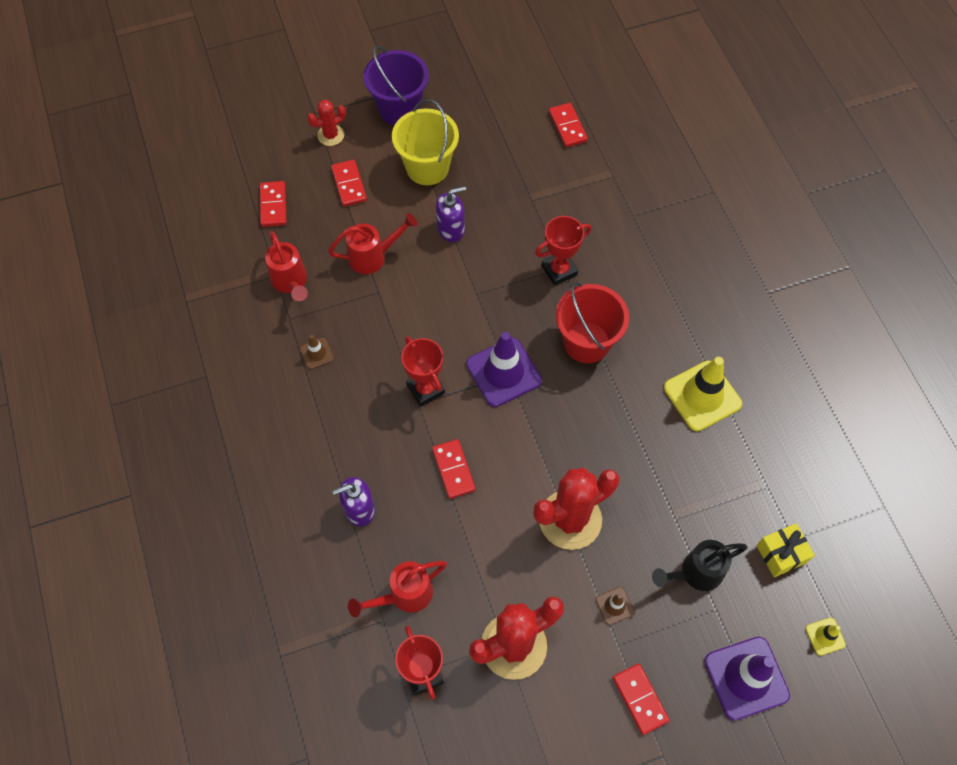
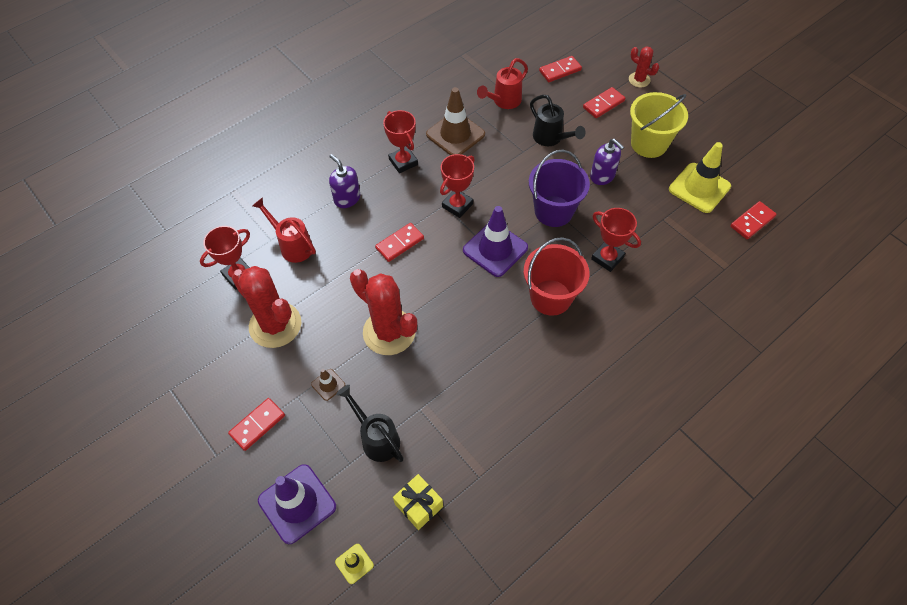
camera: 70 degrees right, 5 degrees down
brown traffic cone [300,335,334,369] -> brown traffic cone [426,87,485,155], size x2.13
red watering can [328,213,418,274] -> black watering can [530,95,586,146]
purple bucket [363,46,429,125] -> purple bucket moved to [529,150,590,227]
yellow traffic cone [664,357,742,431] -> yellow traffic cone moved to [669,142,731,213]
none -> red trophy [383,110,418,173]

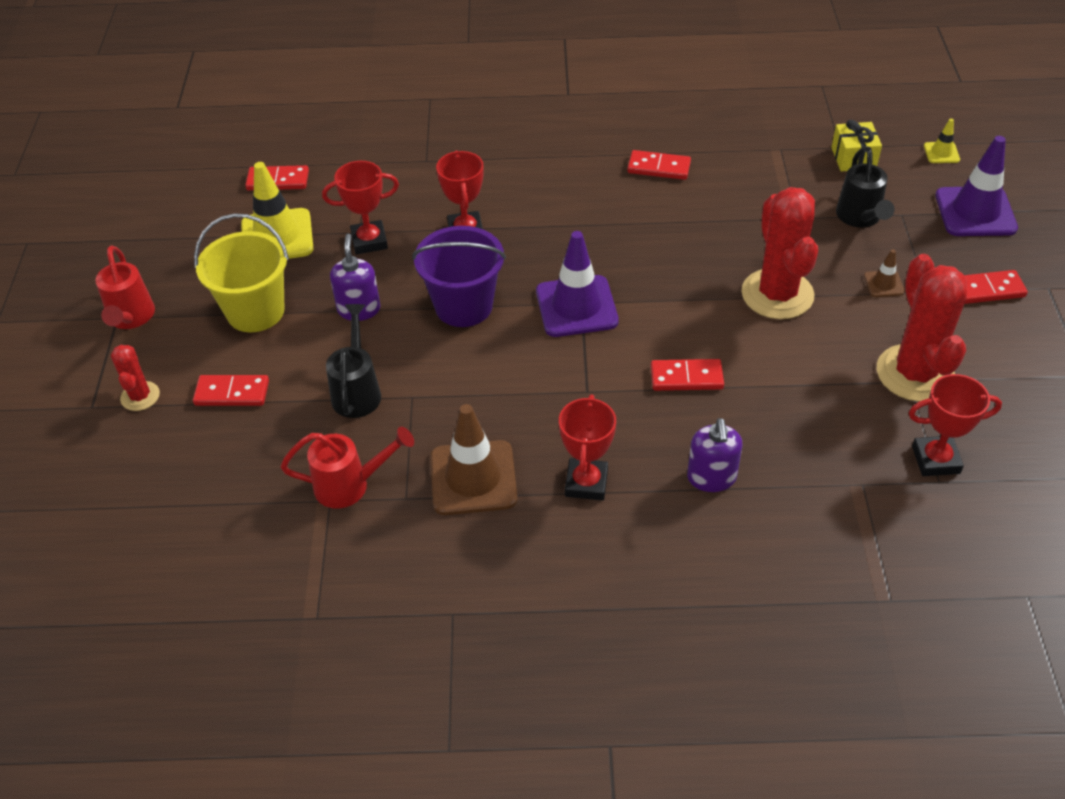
camera: 140 degrees left, 10 degrees down
red watering can [252,197,316,263] -> red watering can moved to [95,246,155,329]
red trophy [440,154,475,218] -> red trophy moved to [322,161,399,254]
red bucket [524,237,590,316] -> none
red domino [539,56,582,82] -> red domino moved to [627,150,691,180]

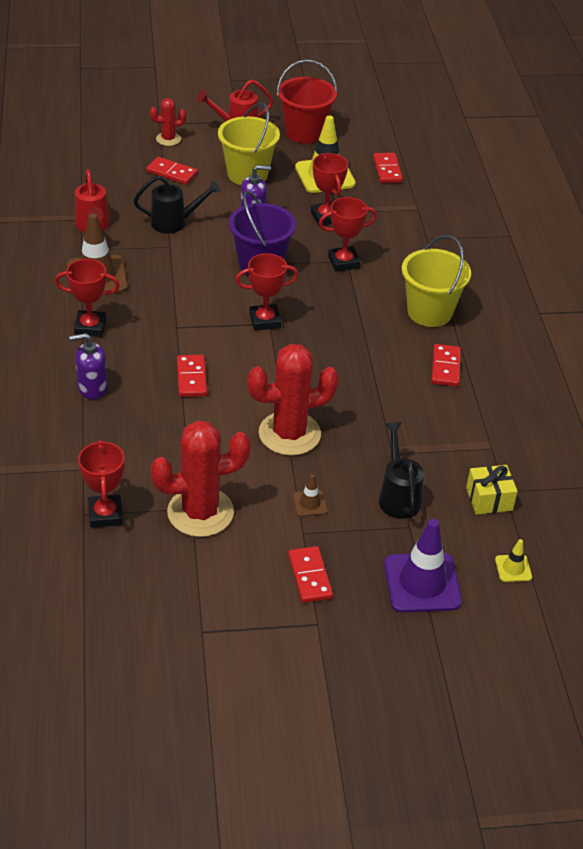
camera: 80 degrees right, 5 degrees down
red domino [193,375,269,406] -> red domino turned 60 degrees counterclockwise [146,157,198,185]
purple traffic cone [536,231,619,337] -> red trophy [235,253,299,331]
black watering can [836,146,895,228] -> black watering can turned 90 degrees clockwise [379,422,424,519]
none -> red bucket [277,60,337,144]
none -> yellow bucket [402,235,471,327]

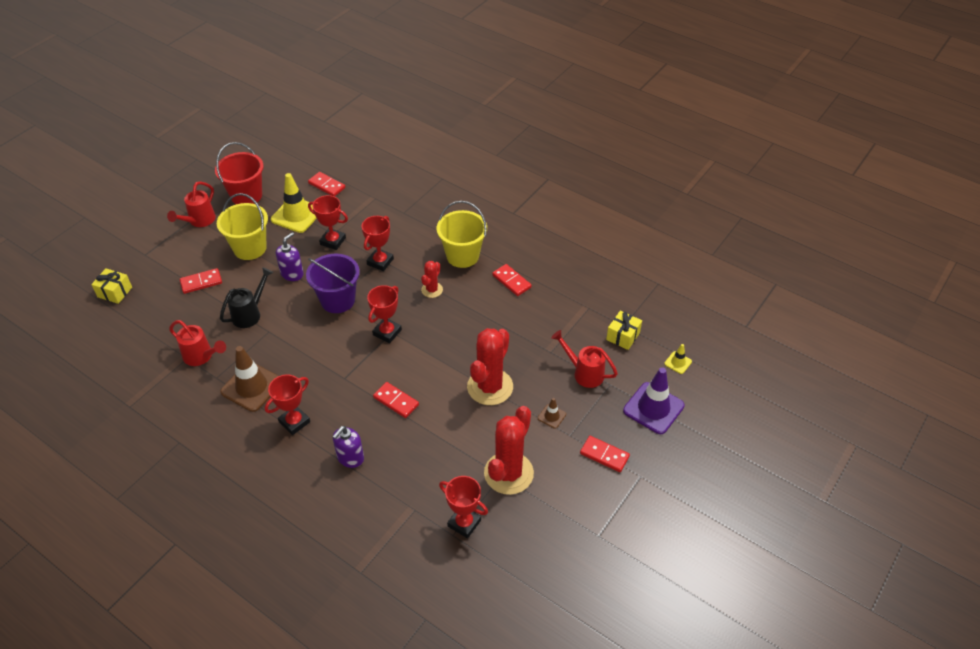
camera: 45 degrees left, 5 degrees up
red cactus [150,98,186,146] -> red cactus moved to [421,261,443,298]
black watering can [379,422,424,519] -> red watering can [551,330,618,388]
none -> yellow gift [91,268,132,304]

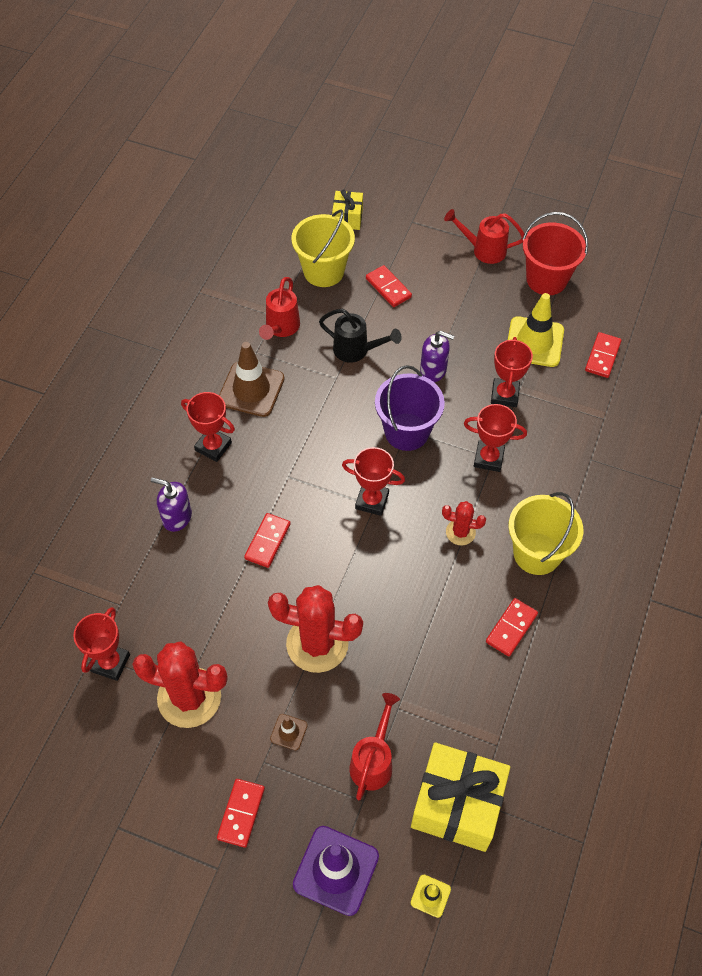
camera: 75 degrees right, 10 degrees up
yellow bucket [217,193,268,260] -> yellow bucket moved to [291,209,355,287]
yellow gift [606,311,642,350] -> yellow gift [411,742,510,852], size x1.94

